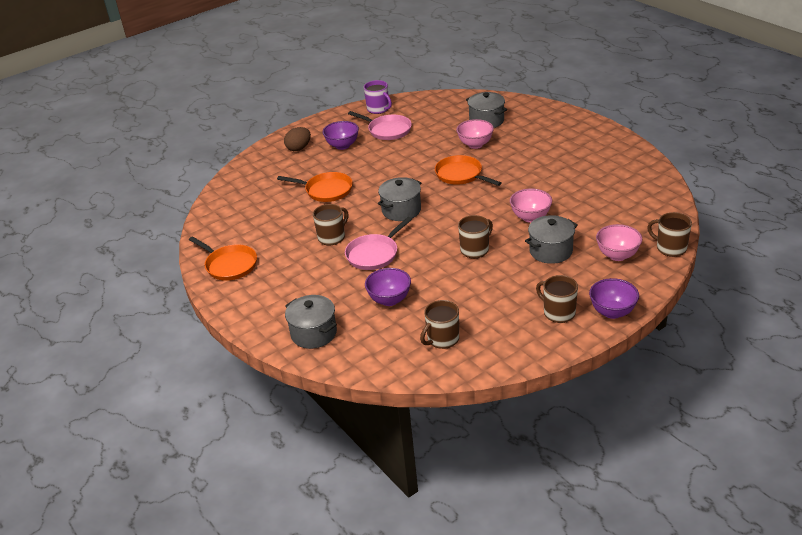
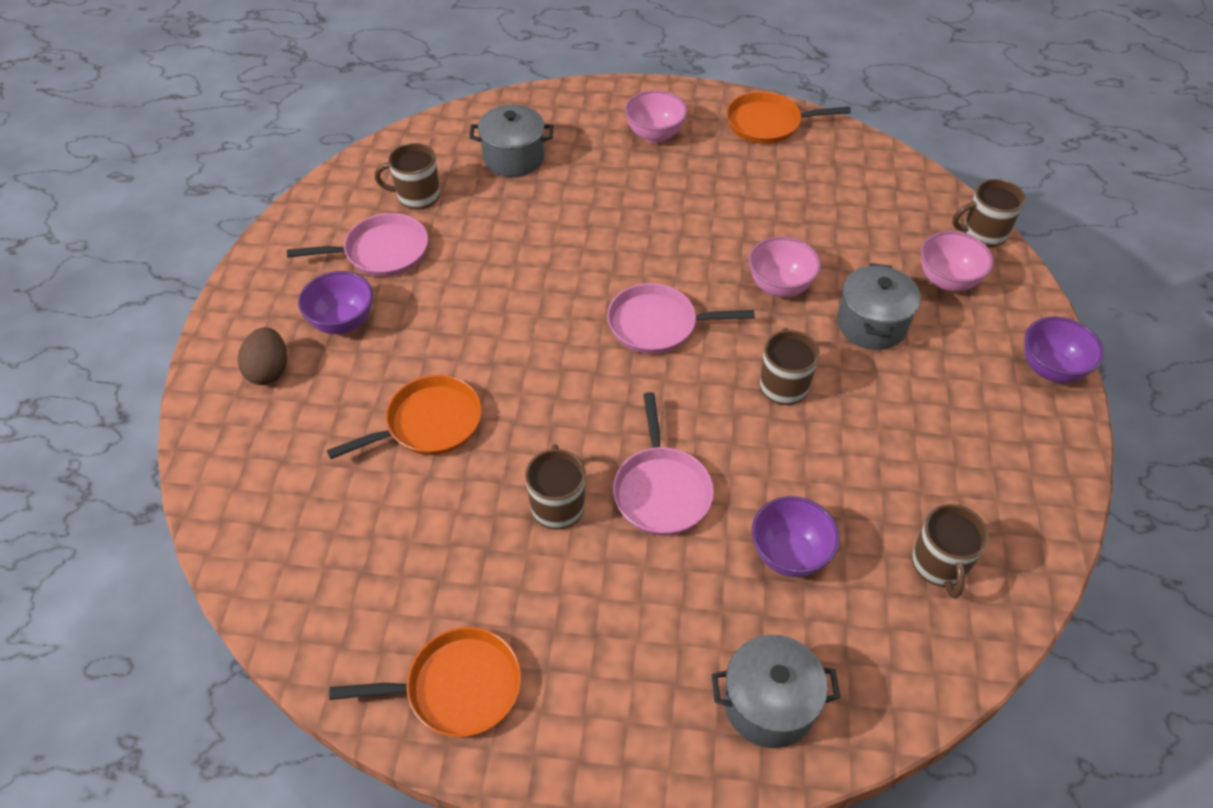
camera: 50 degrees left, 15 degrees up
purple mug [364,80,392,114] -> none
grey pot [378,177,421,221] -> none
orange pan [435,155,501,186] -> orange pan moved to [726,91,851,144]
pink bowl [456,119,494,149] -> pink bowl moved to [625,90,687,143]
brown mug [536,275,578,323] -> brown mug moved to [375,143,440,210]
none -> pink pan [607,283,755,354]

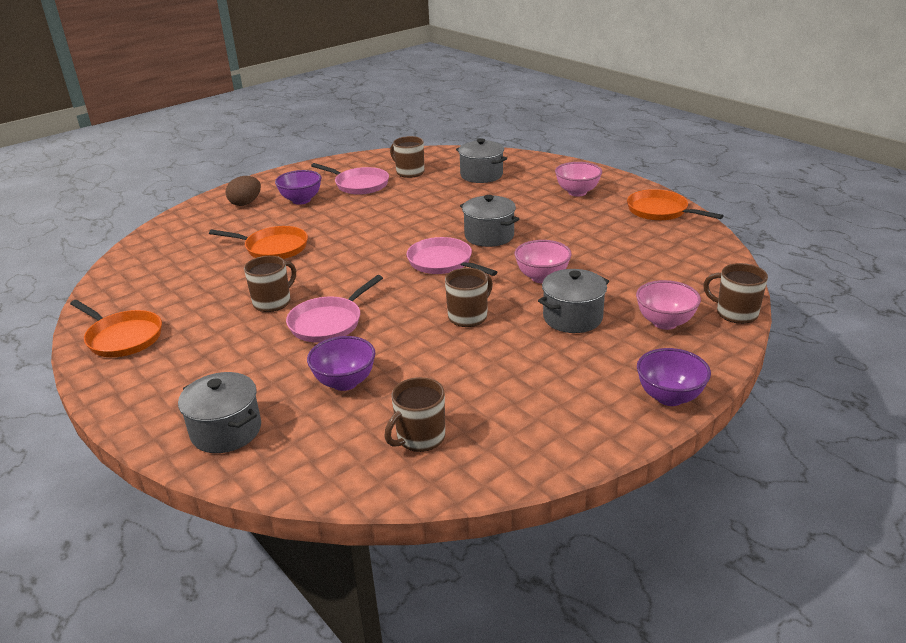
camera: 45 degrees right, 20 degrees down
none -> grey pot [460,195,519,247]

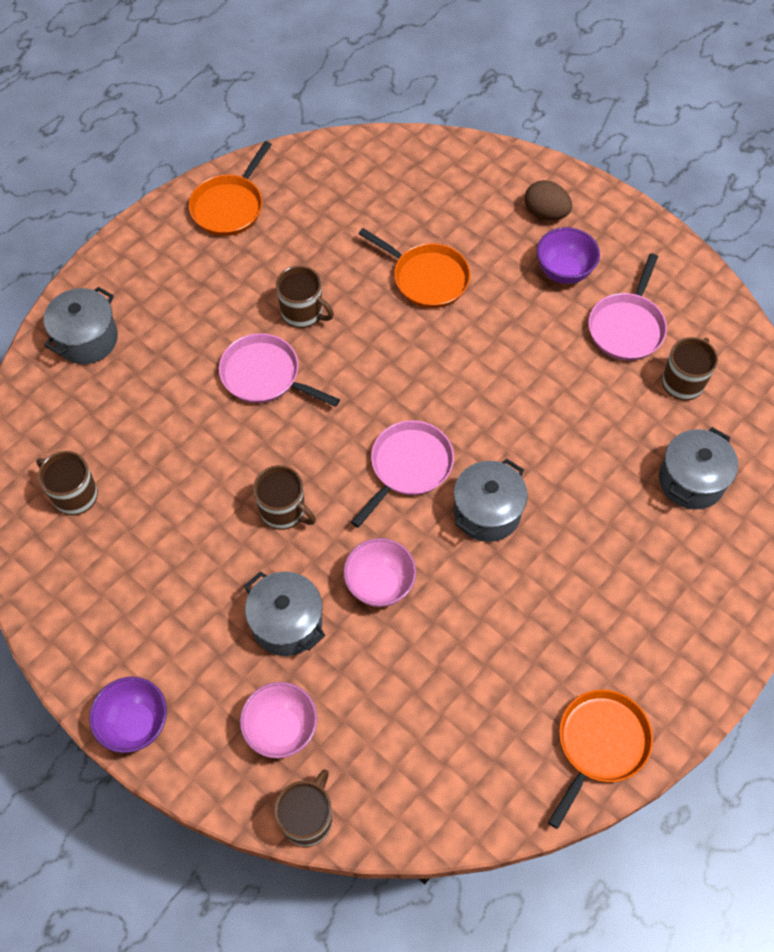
camera: 80 degrees right, 30 degrees up
orange pan [209,226,308,259] -> orange pan turned 60 degrees counterclockwise [358,228,471,308]
purple bowl [307,336,375,391] -> none
pink bowl [555,162,602,196] -> none

